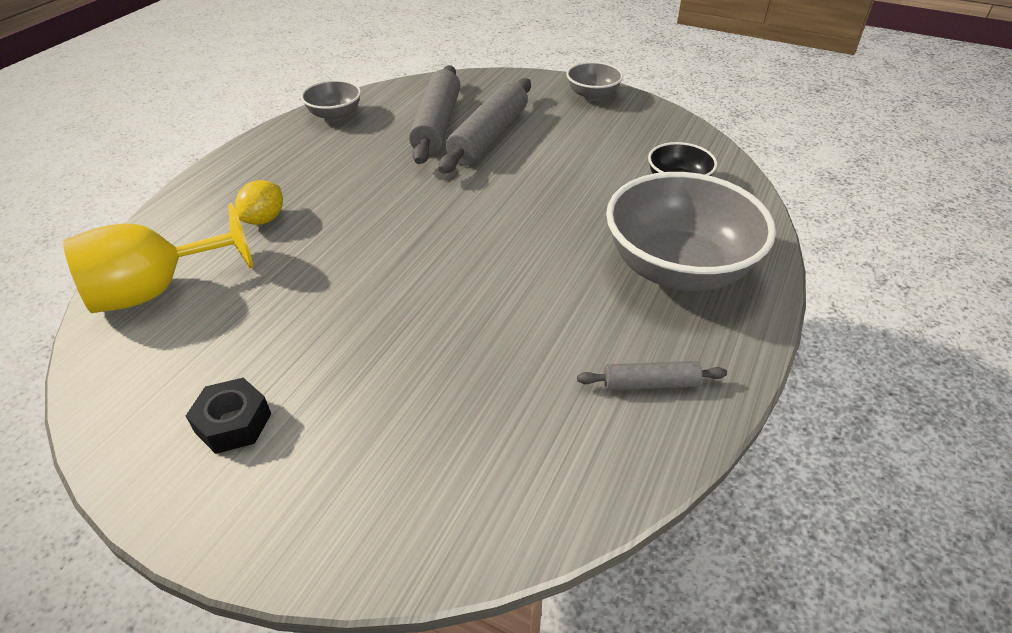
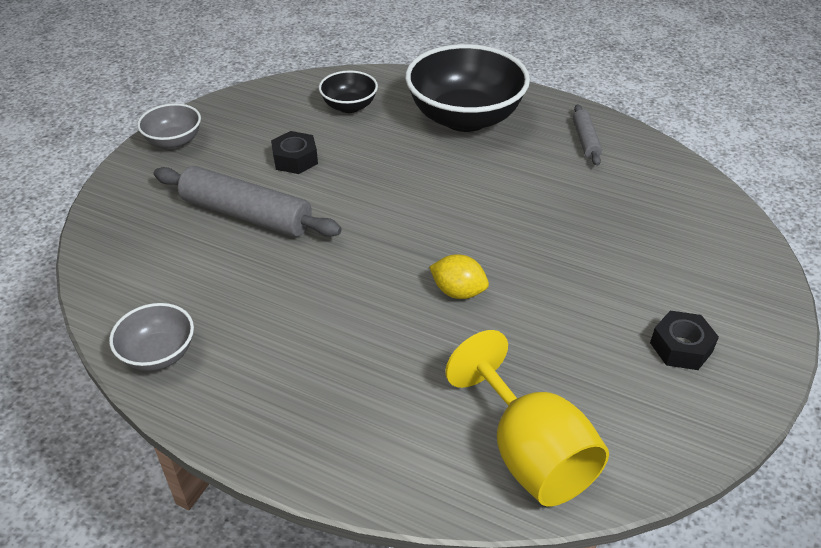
camera: 90 degrees left, 0 degrees up
yellow lemon [235,180,283,225] -> yellow lemon moved to [429,254,489,299]
grey rolling pin [409,65,460,164] -> none
grey bowl [606,172,776,291] -> black bowl [405,44,530,132]
none -> black nut [271,131,318,174]

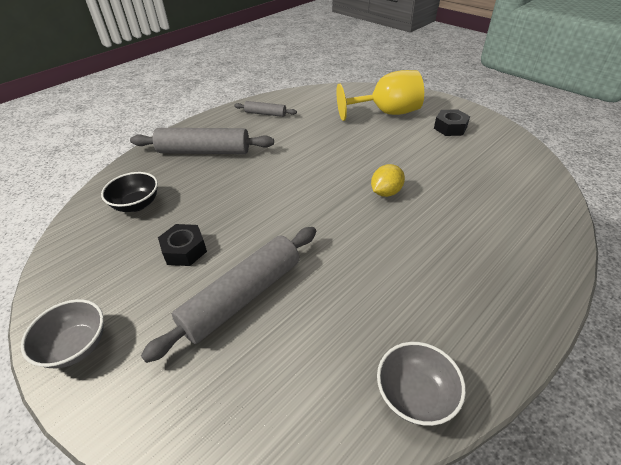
camera: 70 degrees left, 0 degrees up
black bowl [405,44,530,132] -> grey rolling pin [130,128,274,154]
yellow goblet [445,330,609,506] -> yellow goblet moved to [336,70,424,121]

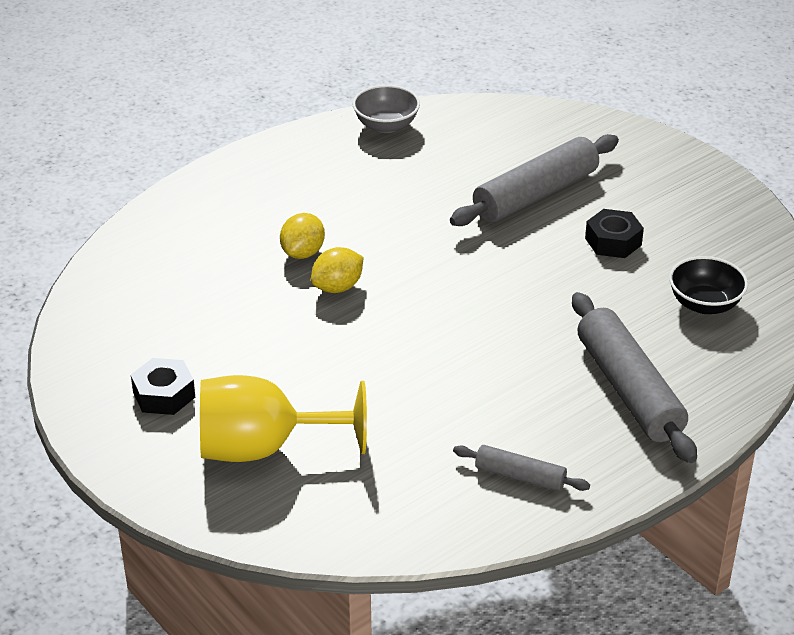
camera: 175 degrees left, 5 degrees down
grey bowl [21,299,104,368] -> none
grey rolling pin [130,128,274,154] -> grey rolling pin turned 60 degrees clockwise [572,292,697,463]
none -> yellow lemon [280,213,325,259]

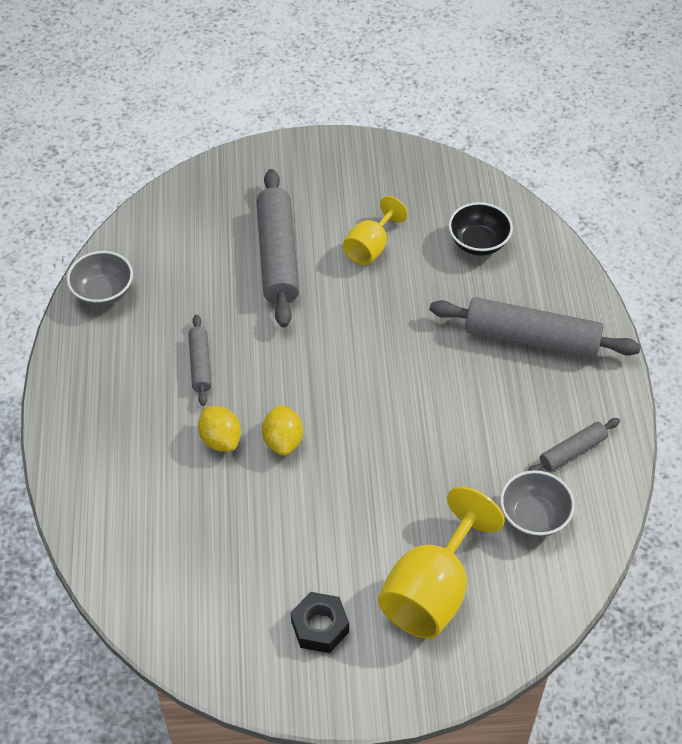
camera: 55 degrees left, 15 degrees up
black nut [585,209,644,258] -> yellow goblet [343,196,408,265]
none -> grey rolling pin [188,315,212,406]
none -> grey bowl [500,470,575,537]

